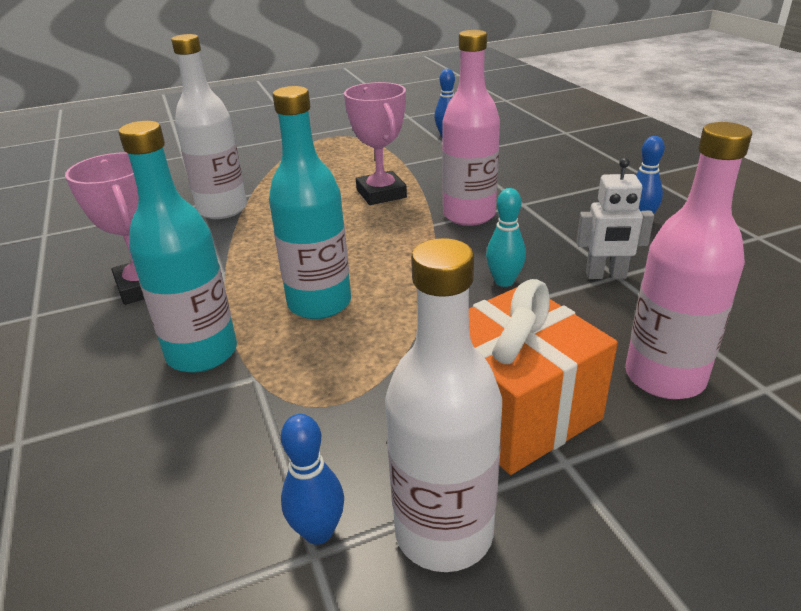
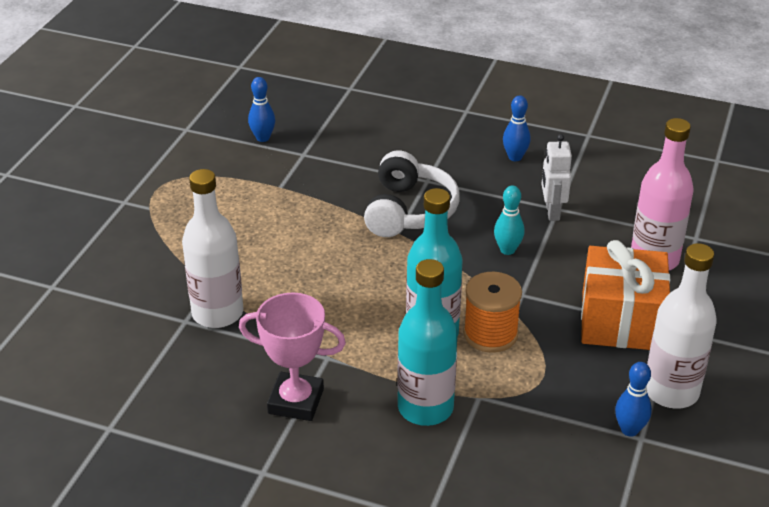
camera: 50 degrees left, 5 degrees up
pink trophy [344,82,407,205] -> none
pink bottle [442,30,500,226] -> white headphones [364,150,460,237]
white robot [576,158,654,279] -> white robot turned 135 degrees clockwise [542,134,572,221]
none -> orange spool [463,272,522,353]

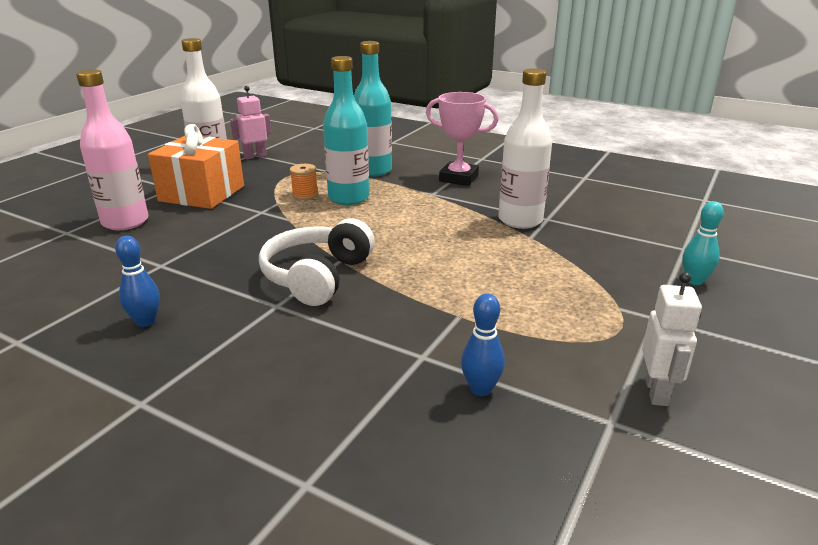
camera: 170 degrees left, 10 degrees down
orange spool [463,272,522,353] -> orange spool [290,164,318,200], size x0.61
turquoise bowling pin [494,185,525,255] -> turquoise bowling pin moved to [682,201,724,285]
white robot [542,134,572,221] -> white robot moved to [642,272,702,406]
blue bowling pin [615,362,652,437] -> pink robot [230,86,271,159]

